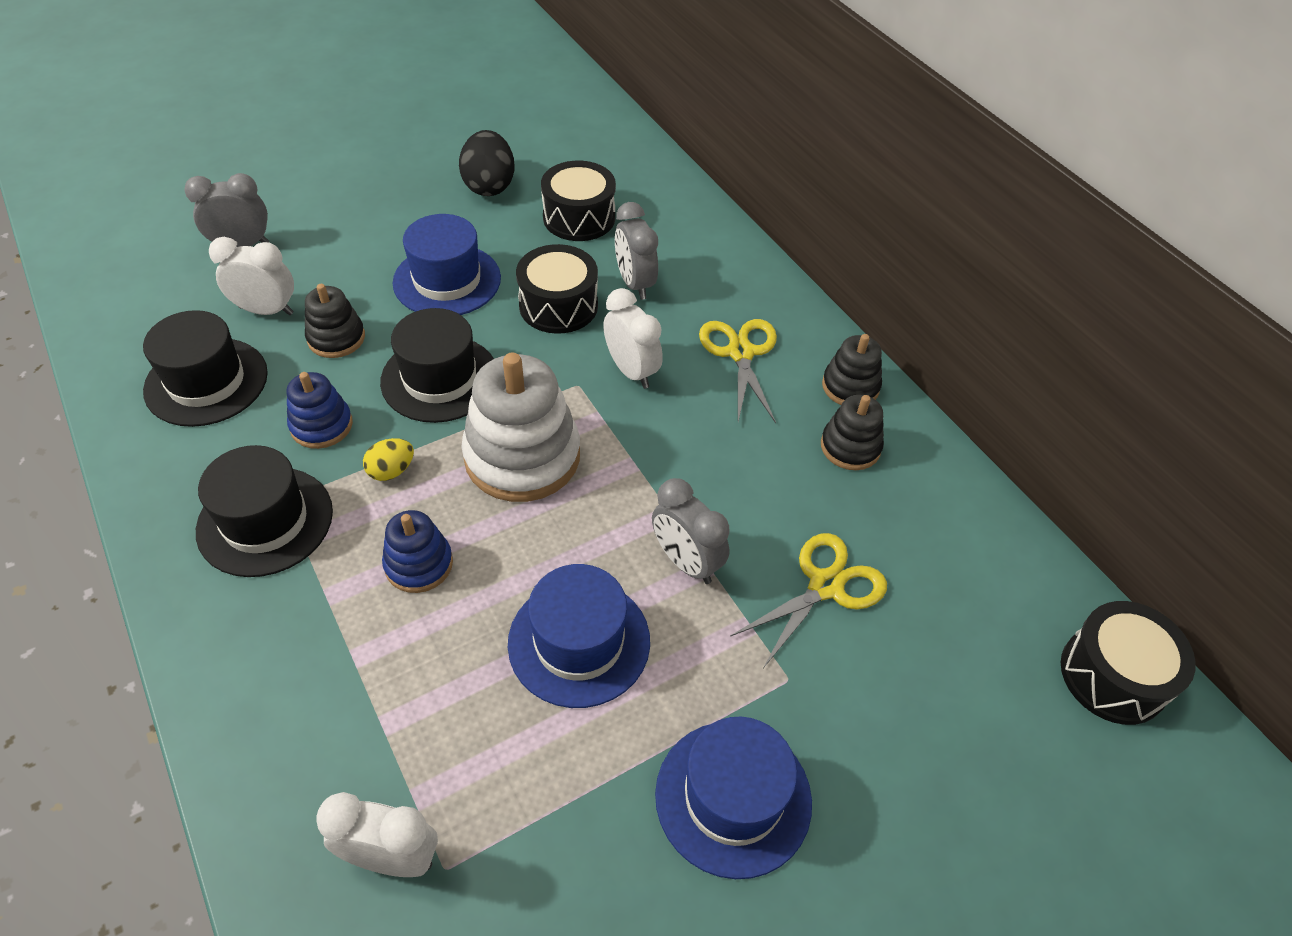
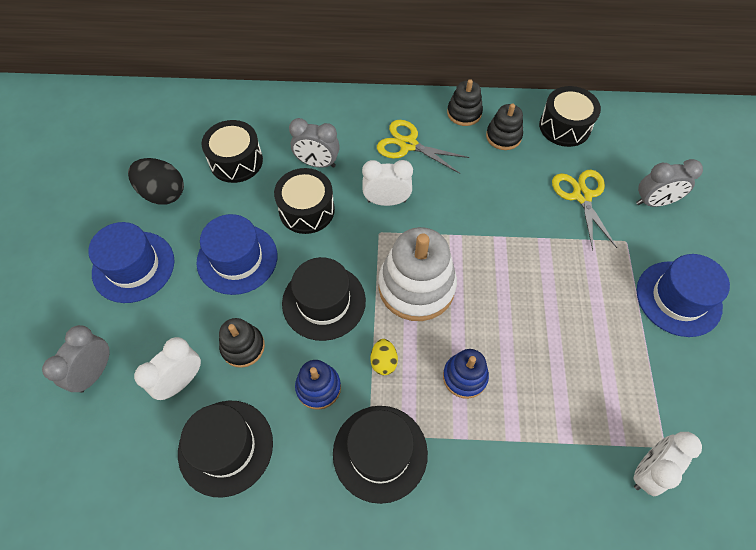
camera: 55 degrees left, 10 degrees up
blue hat [508,564,650,708] -> blue hat moved to [88,222,174,303]
grey clock [652,478,730,584] -> grey clock moved to [636,159,703,207]
black drum [1061,601,1196,725] -> black drum moved to [539,86,601,147]

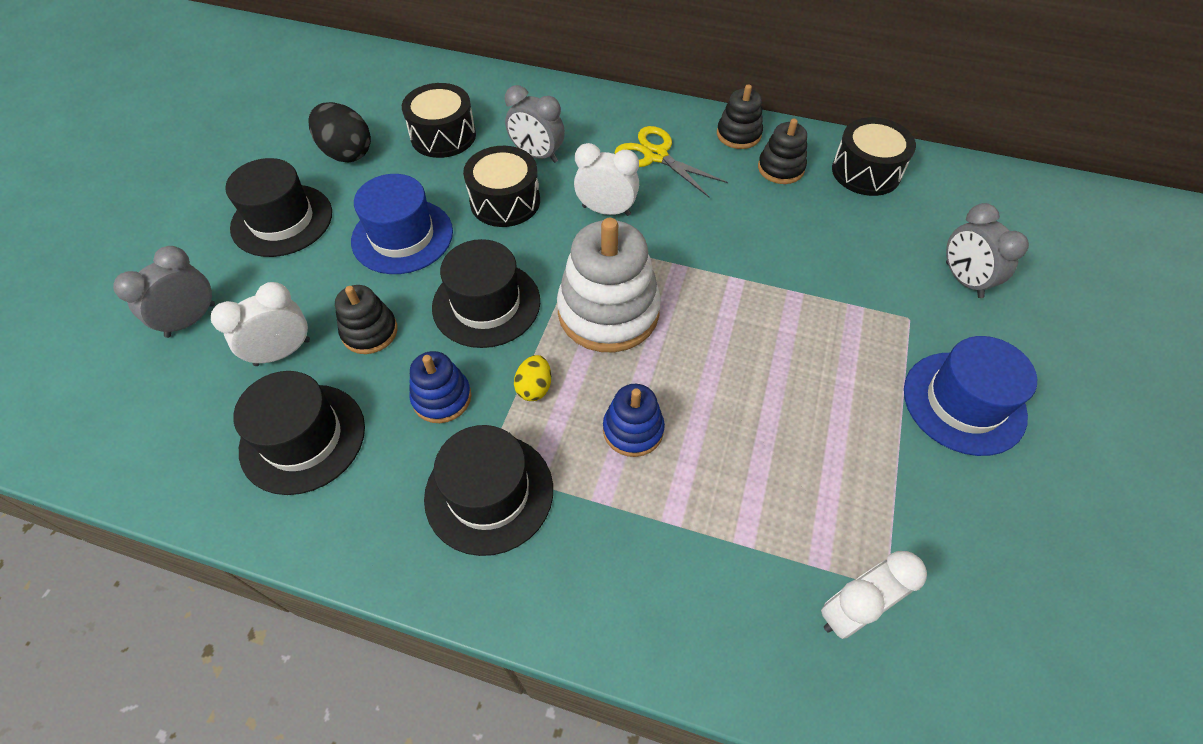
camera: 15 degrees right, 5 degrees down
blue hat [88,222,174,303] -> black hat [225,158,332,257]
yellow scissors [552,170,617,251] -> none
grey clock [636,159,703,207] -> grey clock turned 60 degrees clockwise [946,203,1029,298]

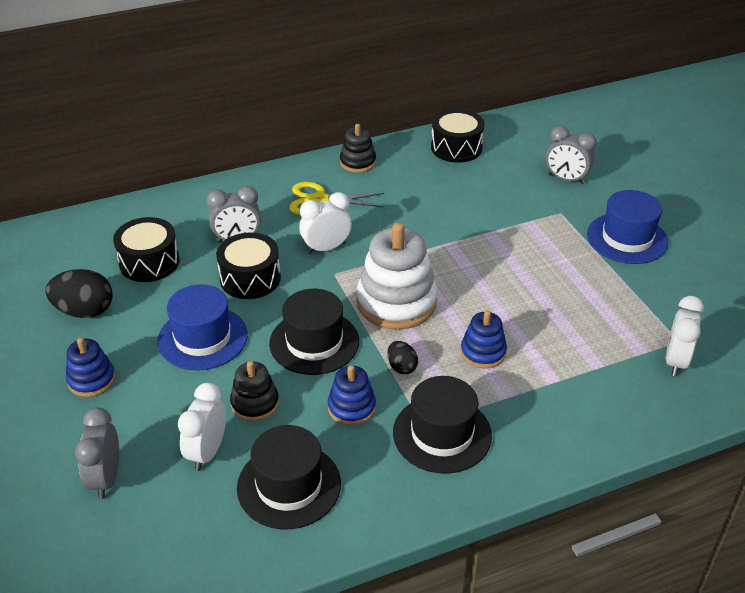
camera: 40 degrees left, 15 degrees down
black hat [225,158,332,257] -> blue stacking toy [66,338,115,397]
yellow egg [514,355,551,401] -> black egg [387,341,418,374]
black stacking toy [758,119,807,184] -> none

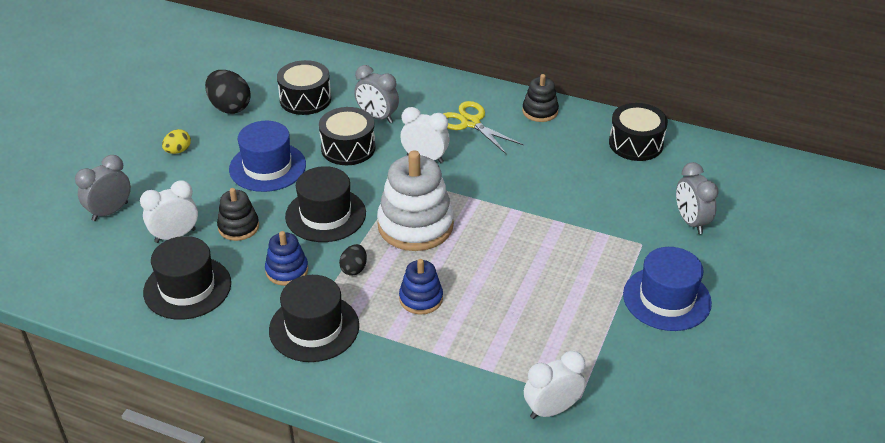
camera: 45 degrees right, 0 degrees up
blue stacking toy [66,338,115,397] -> yellow egg [162,129,191,154]

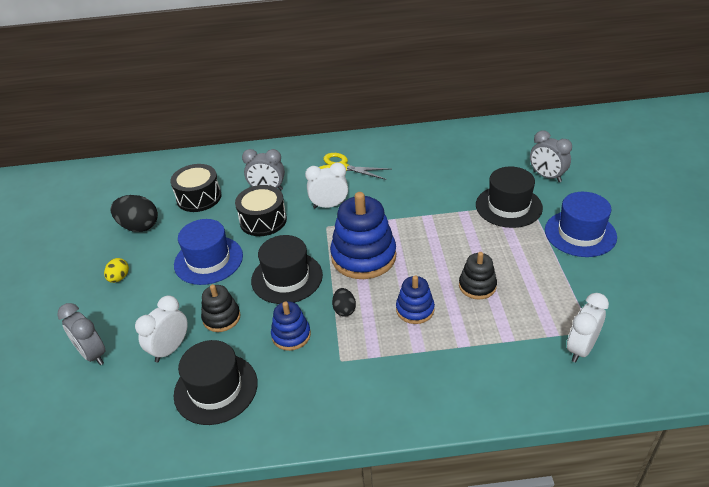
camera: 25 degrees left, 0 degrees up
grey clock [75,155,131,221] -> grey clock turned 60 degrees counterclockwise [57,303,106,365]
black hat [269,275,359,362] -> black hat moved to [476,167,543,228]
white stacking toy [377,150,454,251] -> blue stacking toy [330,192,396,279]
black stacking toy [522,74,559,122] -> black stacking toy moved to [459,252,497,300]
black drum [609,103,668,161] -> none

